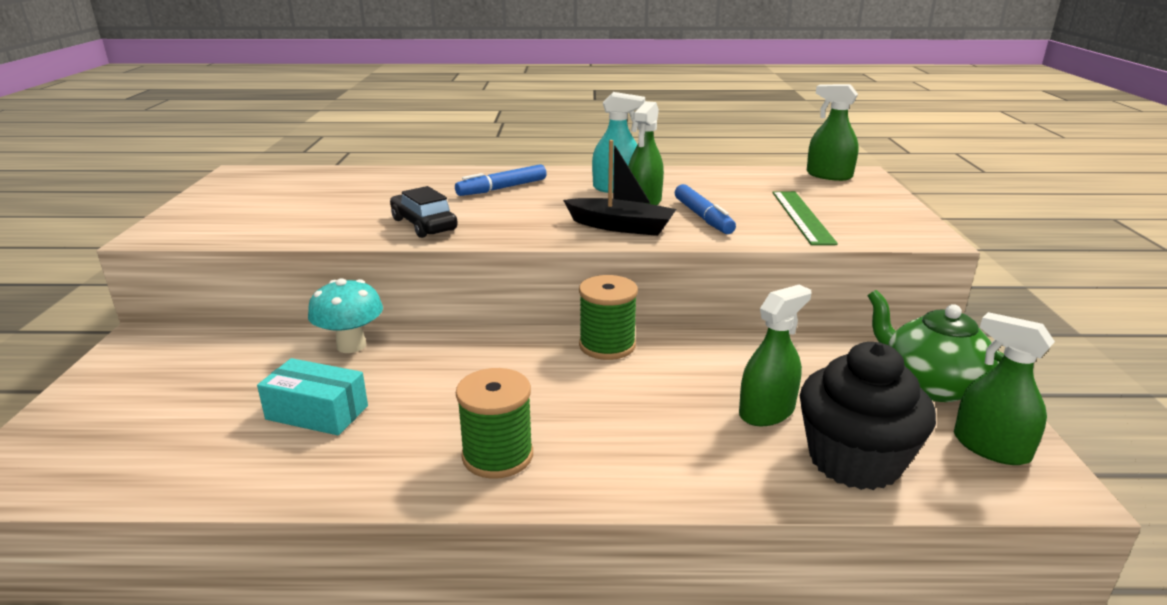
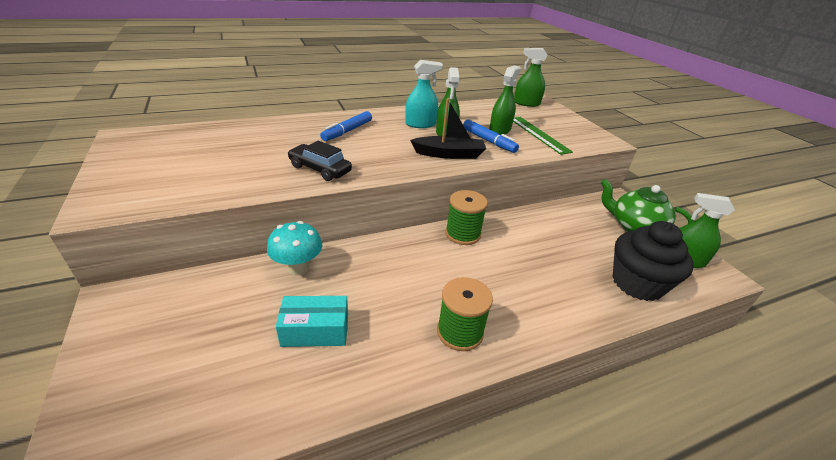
camera: 25 degrees left, 10 degrees up
green spray bottle [739,285,811,426] -> green spray bottle moved to [489,66,521,135]

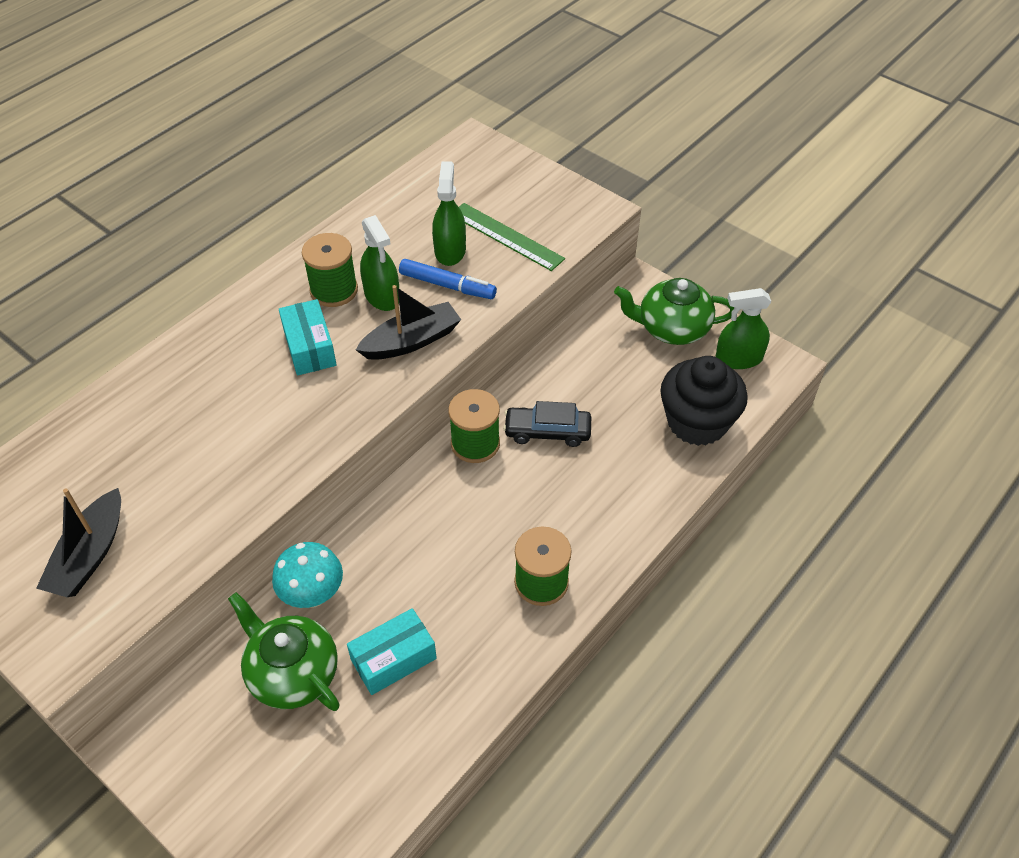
camera: 25 degrees left, 15 degrees up
black car [287,141,352,181] -> black car moved to [503,401,591,447]
blue marker [320,111,372,141] -> none
turquoise spray bottle [405,60,443,128] -> green spool [302,233,358,307]
green spray bottle [514,48,548,107] -> none
none -> black boat [36,488,121,597]
none -> green teapot [228,592,340,711]
none -> turquoise box [279,299,337,375]

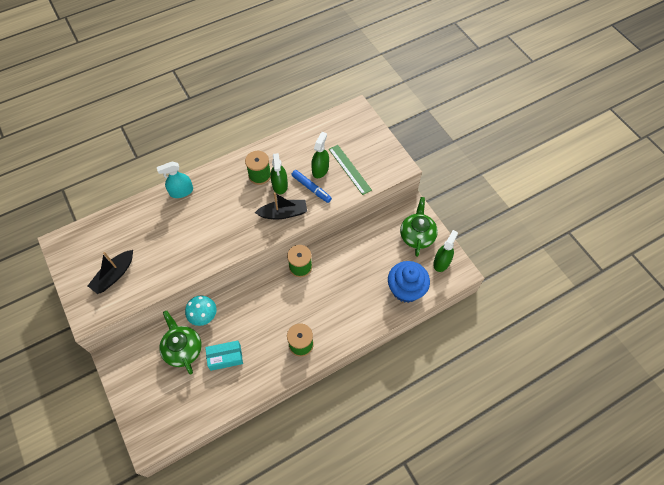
camera: 20 degrees right, 10 degrees up
turquoise box [279,299,337,375] -> none
black car [503,401,591,447] -> none
green teapot [614,278,735,345] -> green teapot turned 75 degrees clockwise [400,197,438,257]
black cupcake [660,356,748,446] -> blue cupcake [388,261,430,303]
green spray bottle [716,288,771,369] -> green spray bottle turned 105 degrees clockwise [433,230,458,272]
none -> turquoise spray bottle [157,161,193,198]

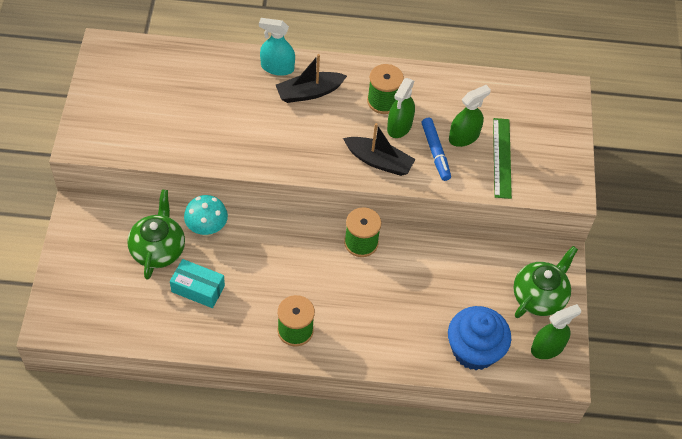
camera: 30 degrees right, 5 degrees down
black boat [88,250,133,294] -> black boat moved to [276,54,347,103]

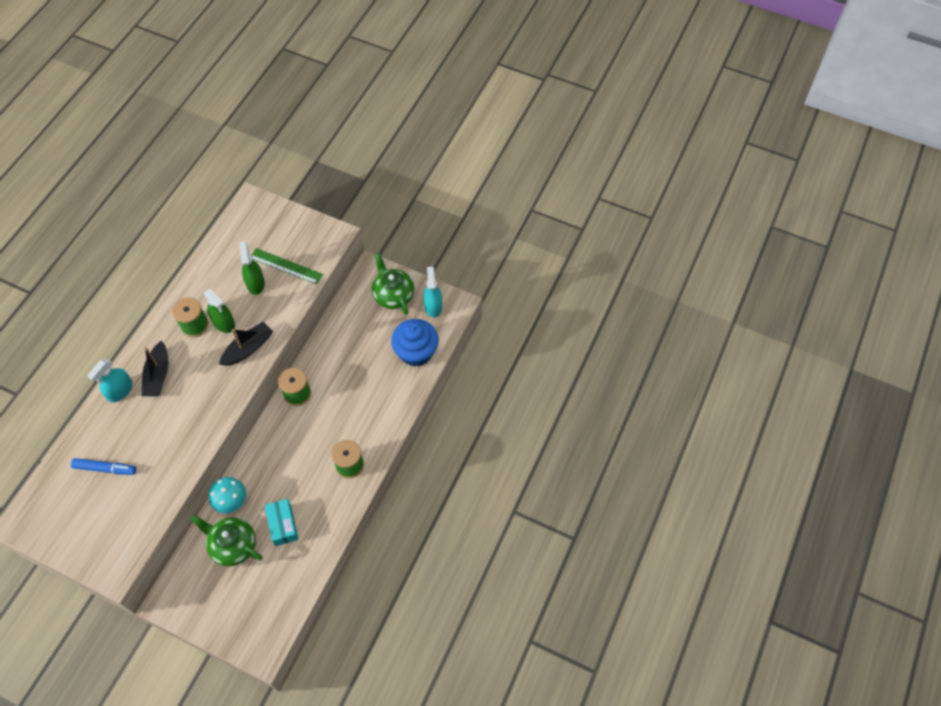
camera: 65 degrees left, 5 degrees up
turquoise box [170,259,225,308] -> turquoise box turned 60 degrees counterclockwise [264,499,298,546]
blue marker [421,118,451,181] -> blue marker moved to [71,458,136,475]
green spray bottle [531,304,582,359] -> turquoise spray bottle [424,267,442,318]

